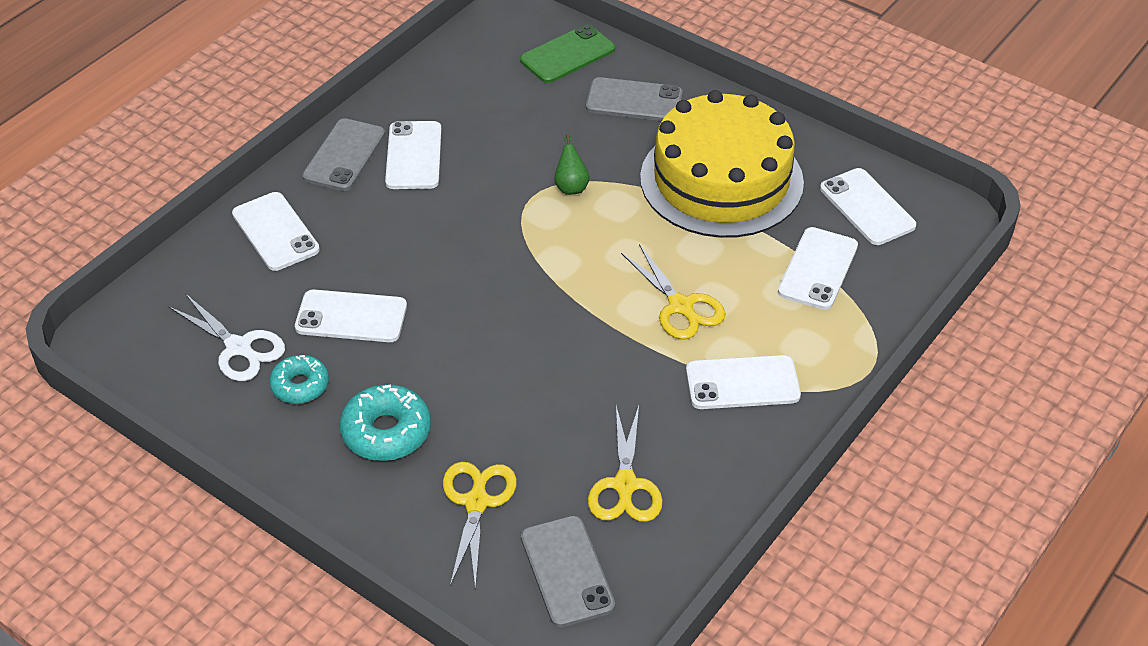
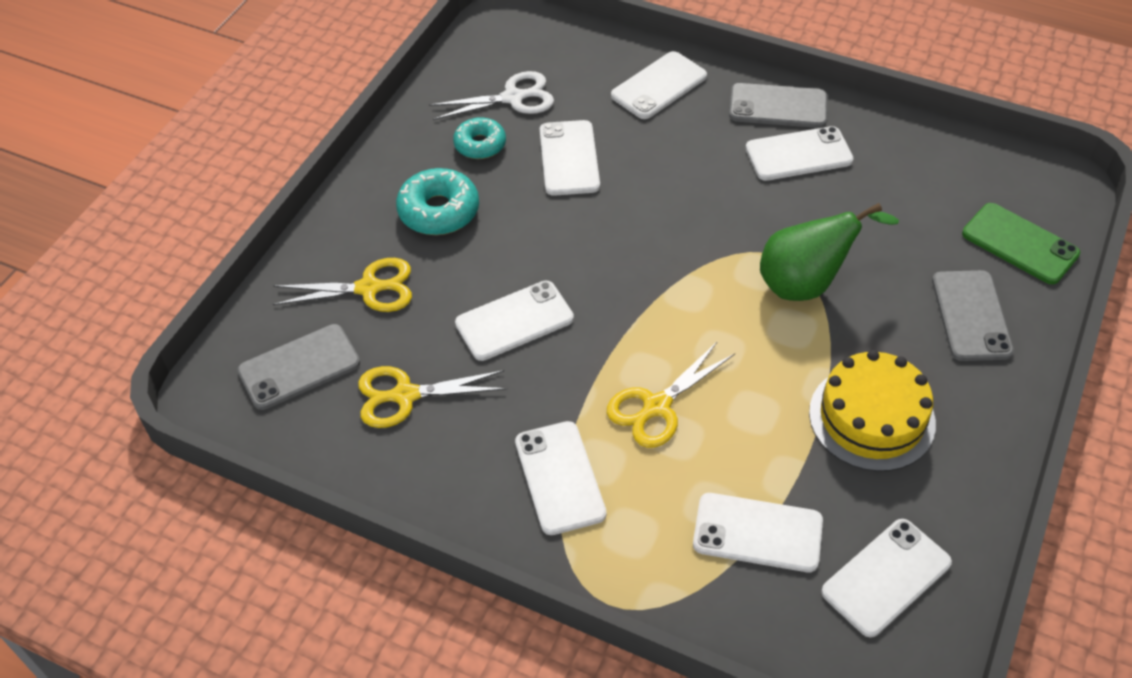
camera: 80 degrees right, 5 degrees up
white scissors [168,293,285,381] -> white scissors turned 135 degrees counterclockwise [429,71,554,120]
green pear [554,134,590,195] -> green pear [760,203,899,301], size x1.95
yellow cake [640,90,804,238] -> yellow cake [809,350,936,472], size x0.64
none -> white phone [455,281,574,361]

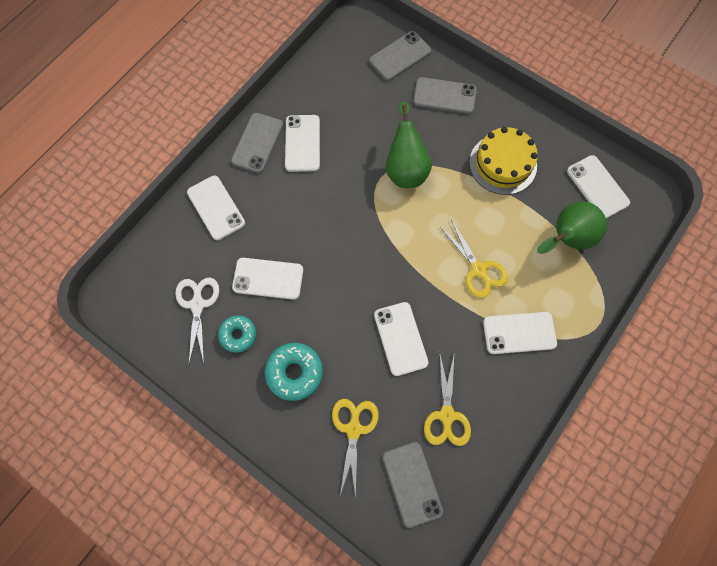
camera: 80 degrees left, 20 degrees up
white phone [693,493,823,572] -> green pear [537,202,607,254]
green phone [962,203,1080,284] -> grey phone [369,31,431,81]

